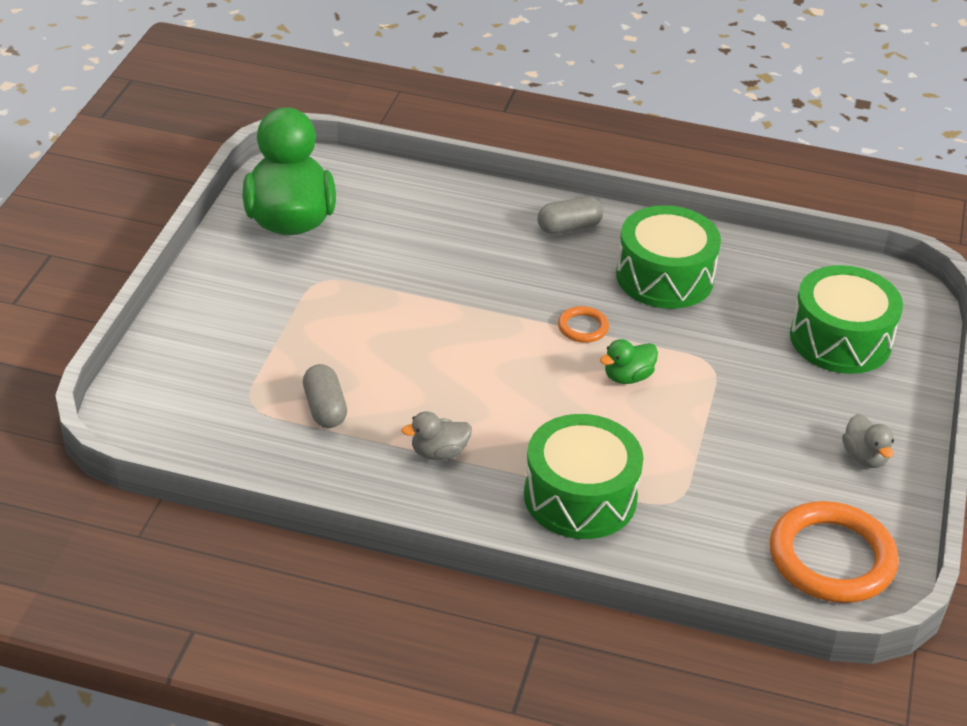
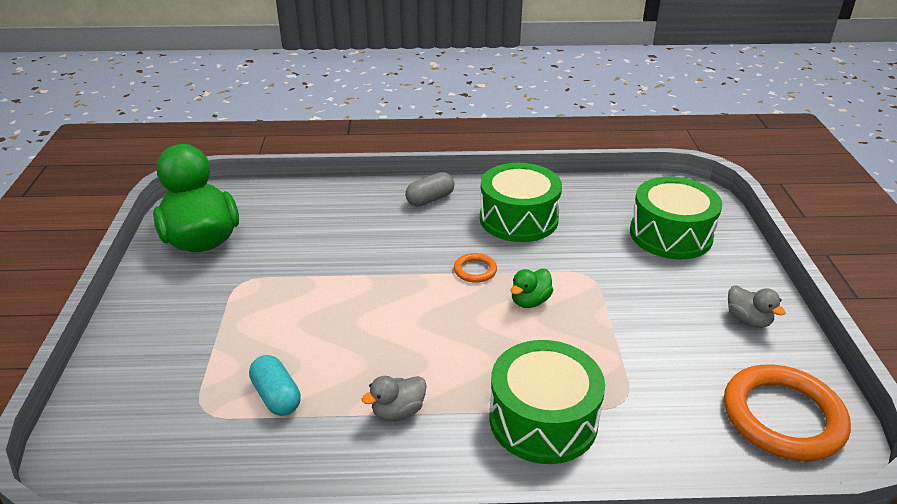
camera: 15 degrees left, 5 degrees down
grey capsule [303,364,347,428] -> turquoise capsule [249,355,301,416]

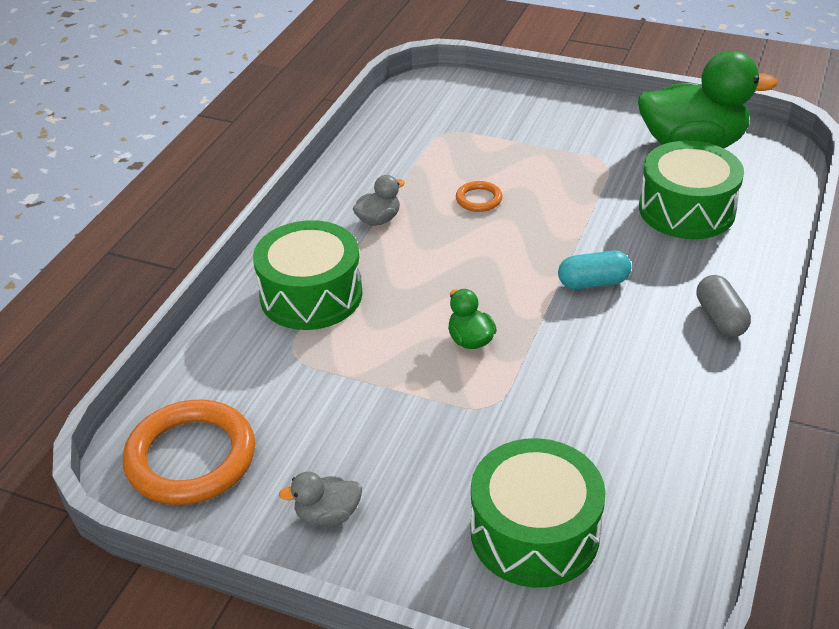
camera: 115 degrees right, 5 degrees up
turquoise capsule [249,355,301,416] -> turquoise capsule moved to [558,251,631,289]
grey duck [362,376,427,421] -> grey duck turned 60 degrees clockwise [353,175,405,226]
orange ring [454,253,497,283] -> orange ring moved to [456,181,503,212]
green drum [480,163,562,242] -> green drum moved to [639,141,744,239]

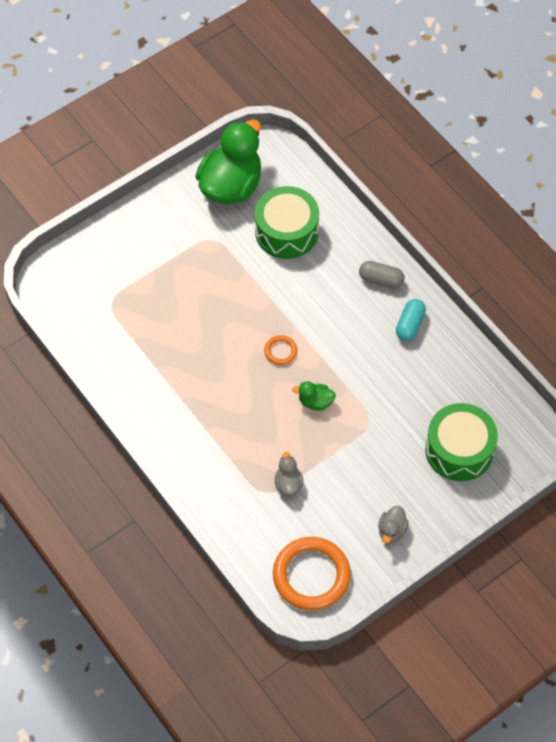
camera: 60 degrees left, 20 degrees up
green drum [253,220,362,330] -> none
grey duck [353,175,405,226] -> grey duck moved to [275,452,304,496]
orange ring [456,181,503,212] -> orange ring moved to [264,335,297,365]
turquoise capsule [558,251,631,289] -> turquoise capsule moved to [396,299,426,341]

